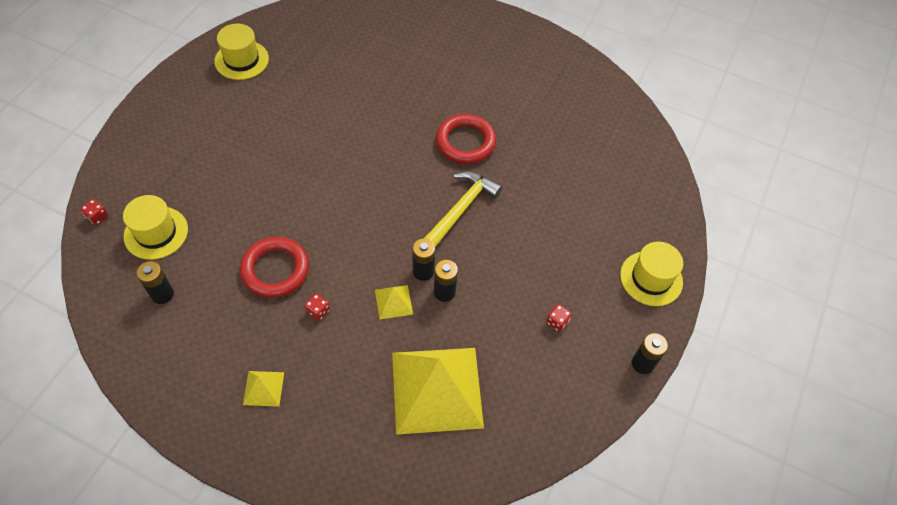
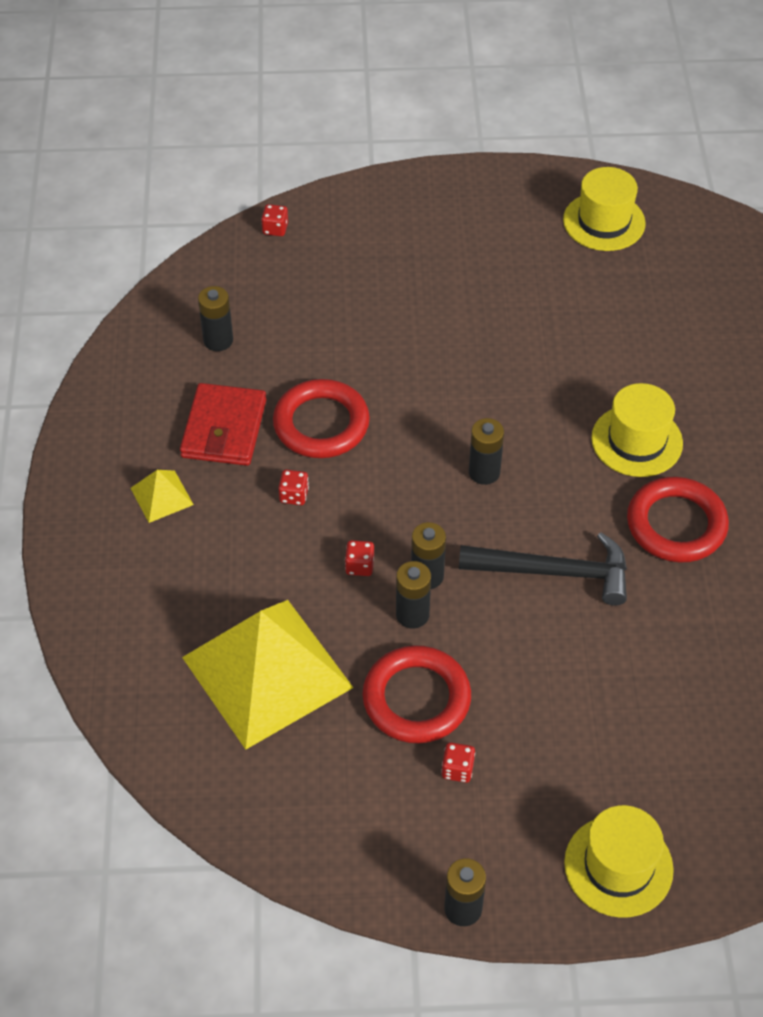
camera: 65 degrees right, 5 degrees down
yellow hat [123,195,188,260] -> yellow hat moved to [591,383,683,477]
yellow pyramid [375,285,413,319] -> red dice [345,540,374,576]
yellow hammer [425,171,502,247] -> black hammer [459,532,627,606]
none -> red wallet [180,383,266,466]
none -> red ring [362,645,471,743]
none -> black battery [469,418,504,485]

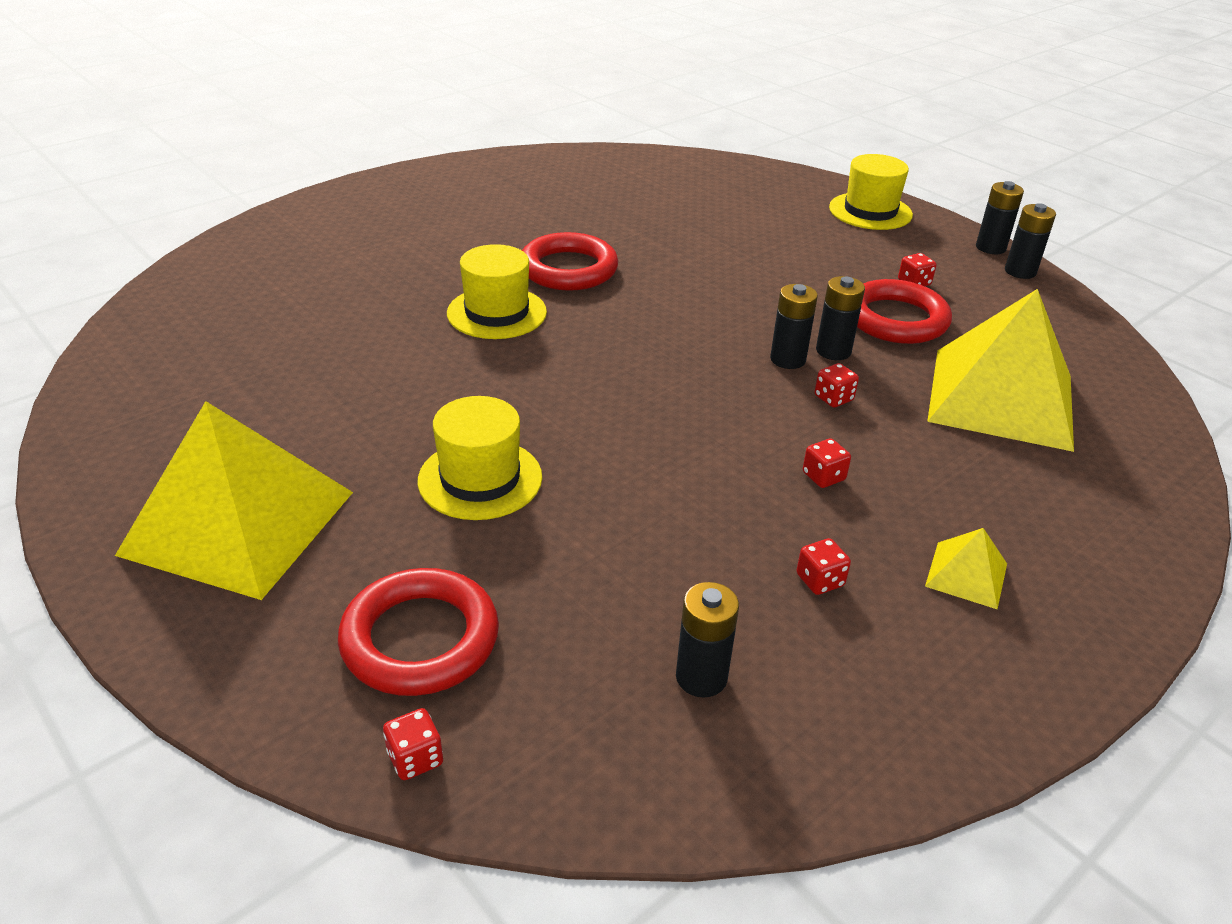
camera: 130 degrees left, 15 degrees down
red wallet [180,383,266,466] -> red dice [796,538,851,595]
red ring [273,379,370,458] -> red ring moved to [338,568,499,696]
black hammer [459,532,627,606] -> none
black battery [469,418,504,485] -> black battery moved to [1005,203,1056,279]
yellow hat [563,167,646,251] -> yellow hat moved to [417,396,542,520]
none -> yellow pyramid [115,401,353,600]

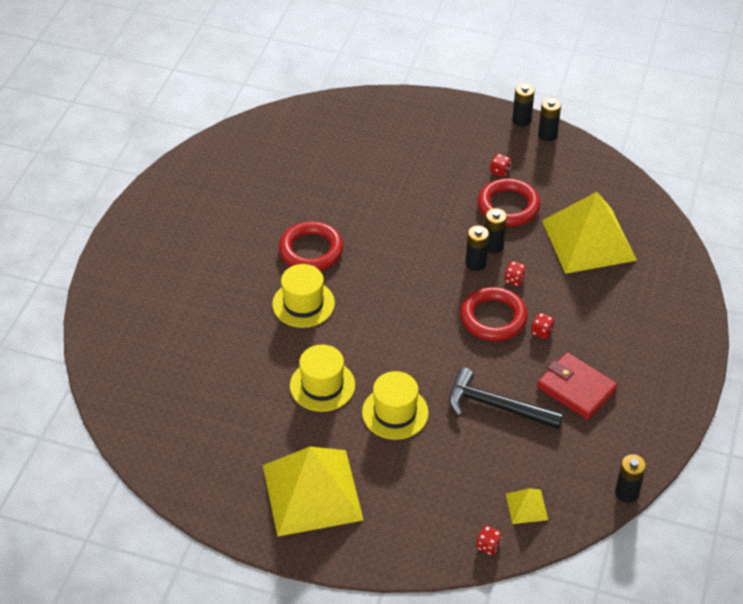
camera: 30 degrees left, 10 degrees up
red ring [338,568,499,696] -> red ring moved to [460,287,528,341]
black battery [676,582,739,698] -> black battery moved to [615,455,646,503]
red dice [796,538,851,595] -> red wallet [537,352,618,420]
yellow hat [829,154,913,230] -> yellow hat moved to [290,344,355,412]
yellow pyramid [925,528,1007,609] -> yellow pyramid moved to [506,488,548,524]
none -> black hammer [449,368,563,429]

